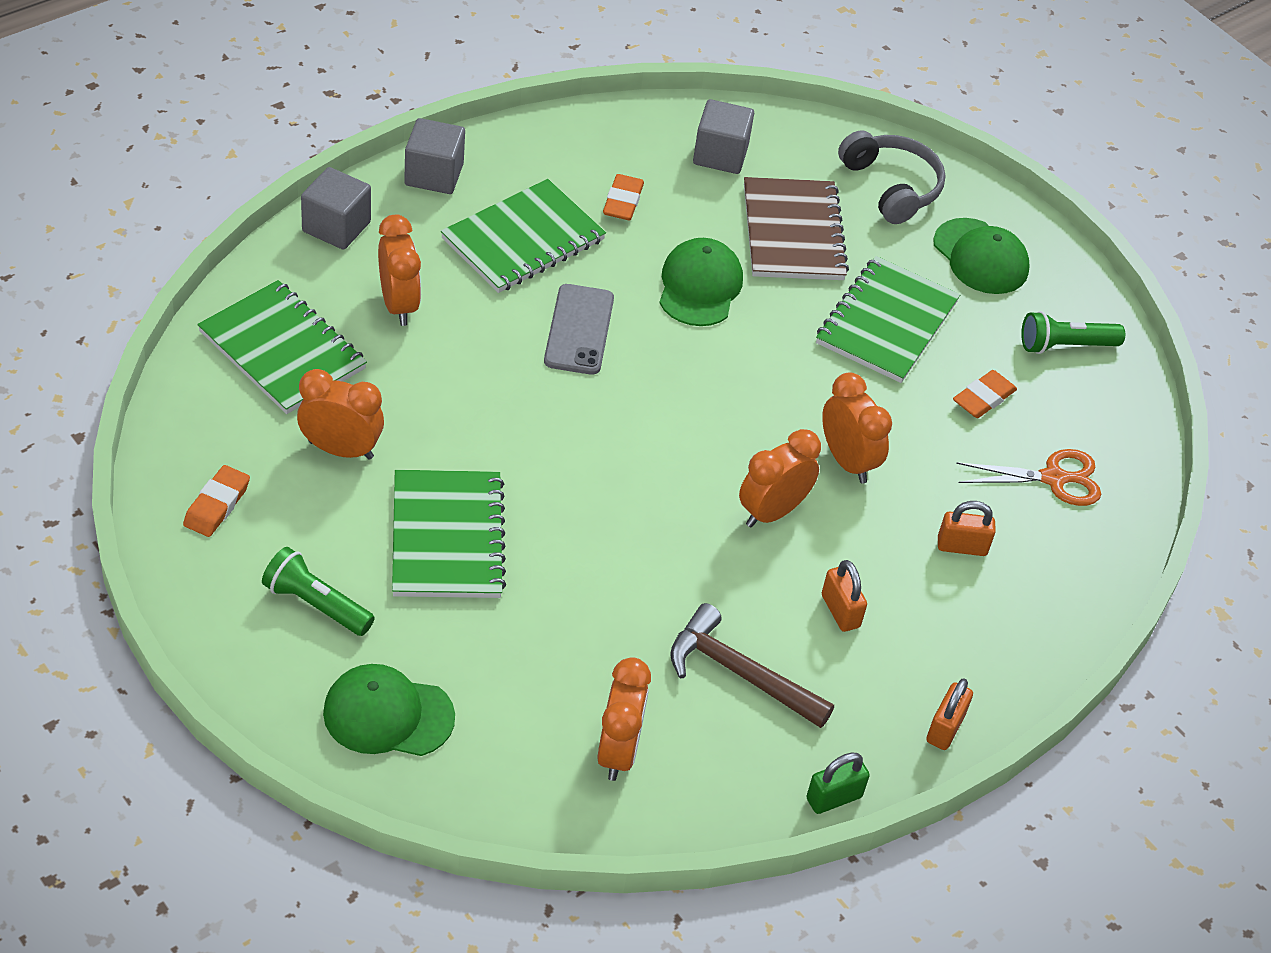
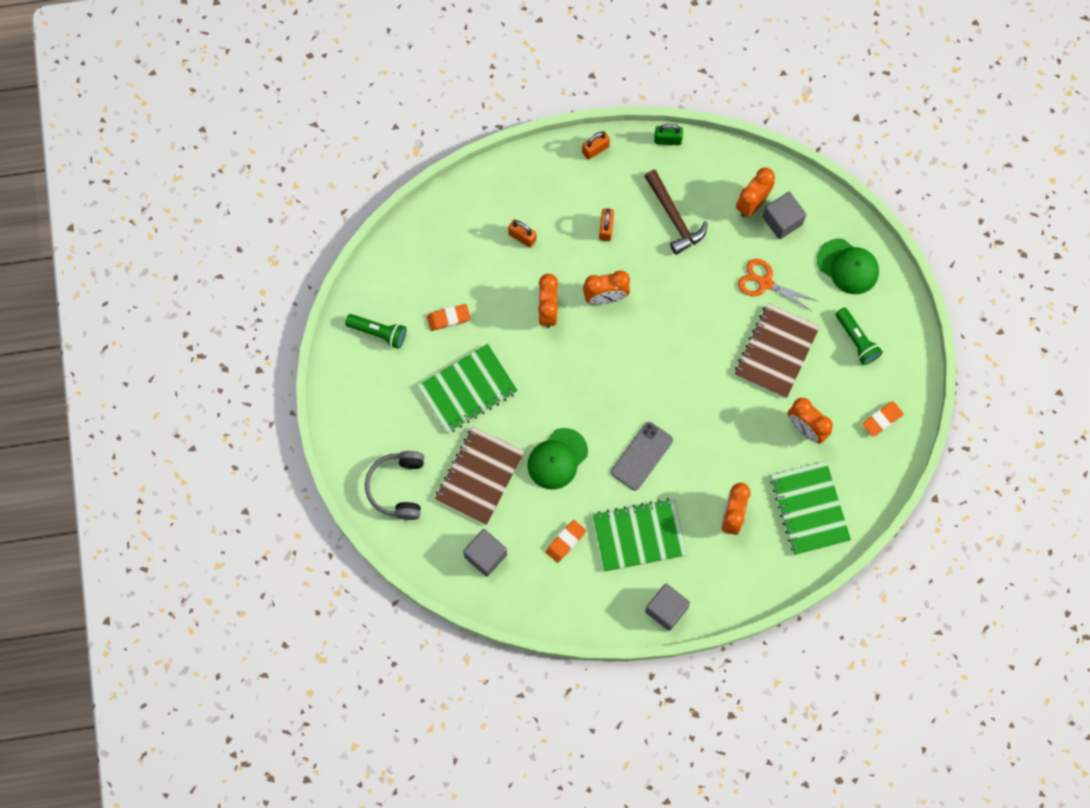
camera: 145 degrees left, 25 degrees up
grey cube [301,167,371,250] -> grey cube moved to [763,192,806,239]
green notebook [392,470,506,598] -> brown notebook [735,303,820,398]
green cap [933,218,1030,294] -> none
orange scissors [956,449,1101,506] -> orange scissors moved to [738,259,818,312]

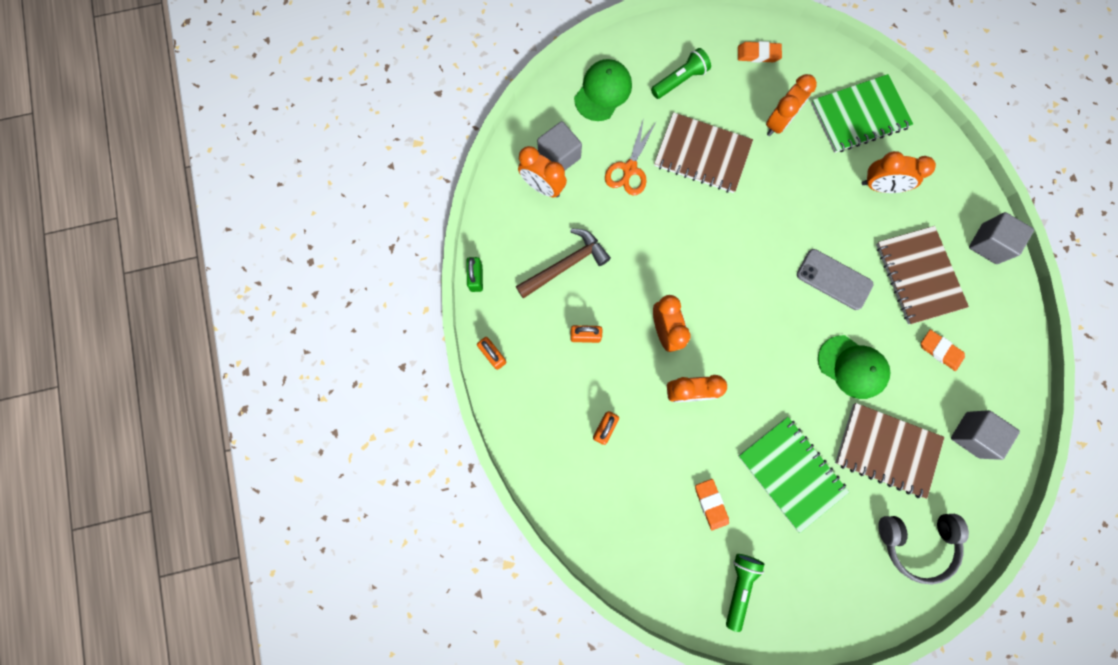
camera: 95 degrees left, 5 degrees up
green notebook [593,498,687,572] -> brown notebook [876,226,969,324]
orange eraser [862,401,904,437] -> orange eraser turned 45 degrees counterclockwise [738,41,782,63]

